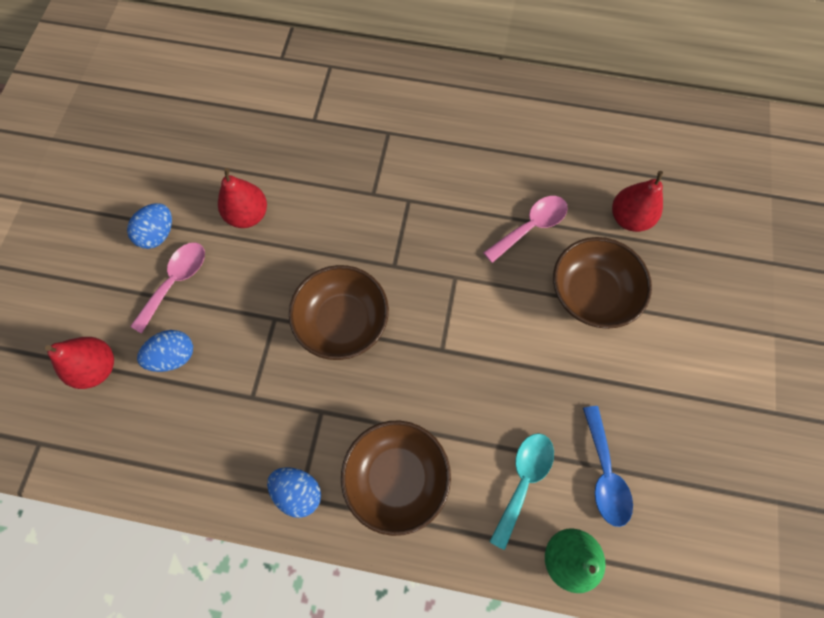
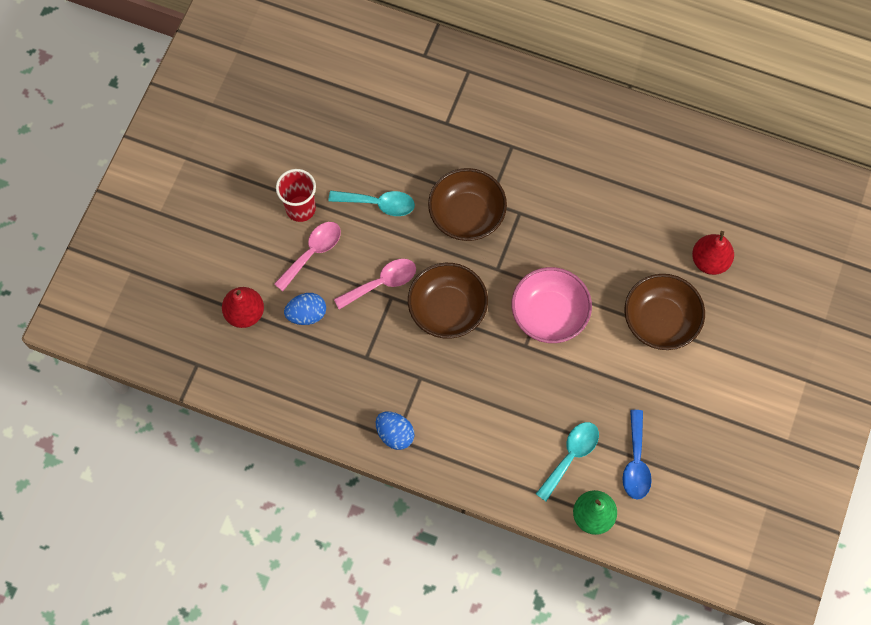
camera: 10 degrees right, 0 degrees up
blue egg [127,203,172,249] -> red cup [276,169,316,222]
red pear [218,168,267,228] -> turquoise spoon [328,191,415,216]
brown bowl [341,420,451,536] -> brown bowl moved to [428,168,507,241]
pink spoon [483,196,568,263] -> pink spoon moved to [334,259,416,310]
none -> pink bowl [512,267,592,343]

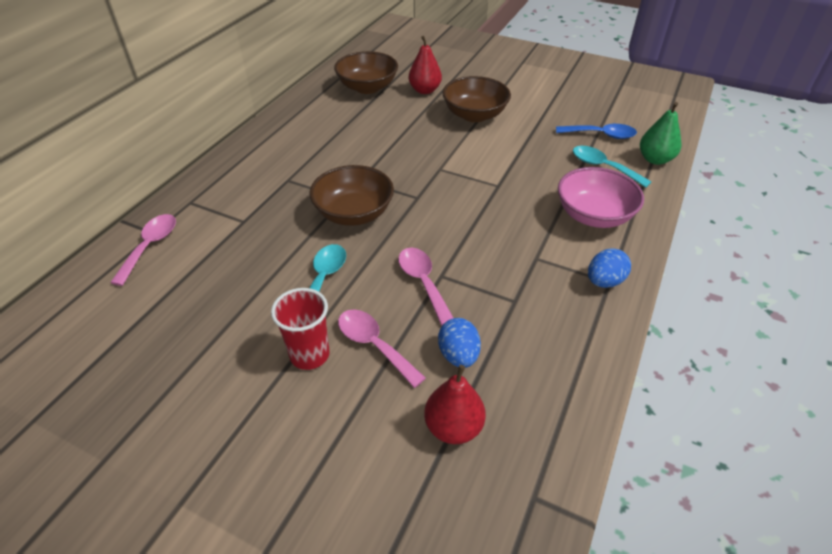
camera: 85 degrees left, 25 degrees down
brown bowl [408,263,488,339] -> brown bowl moved to [334,51,398,94]
pink bowl [512,267,592,343] -> pink bowl moved to [558,167,644,228]
none -> pink spoon [110,214,176,286]

